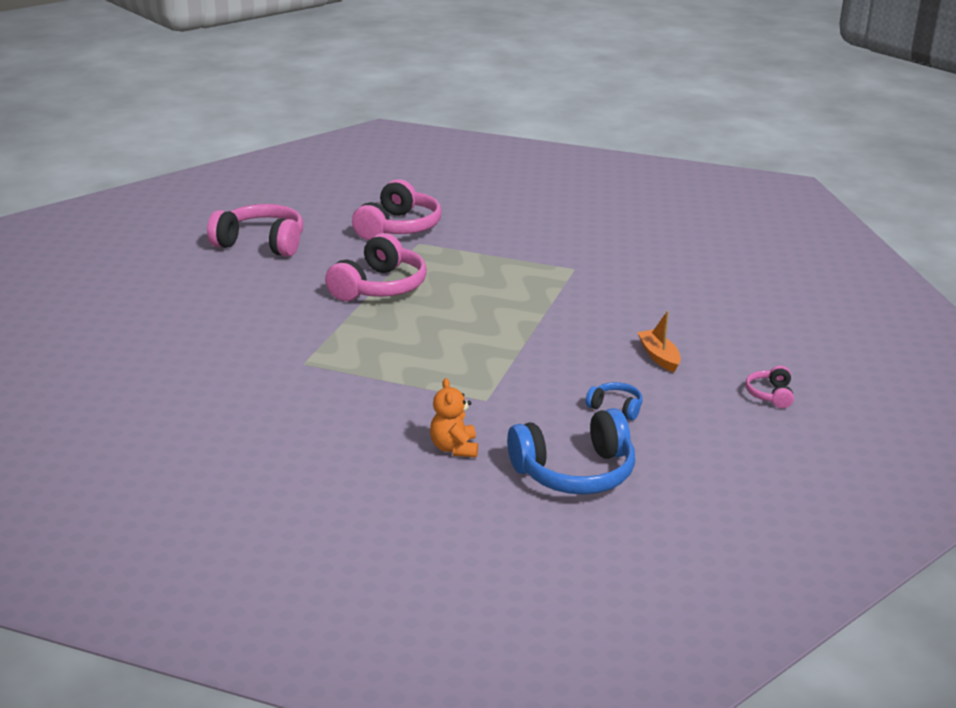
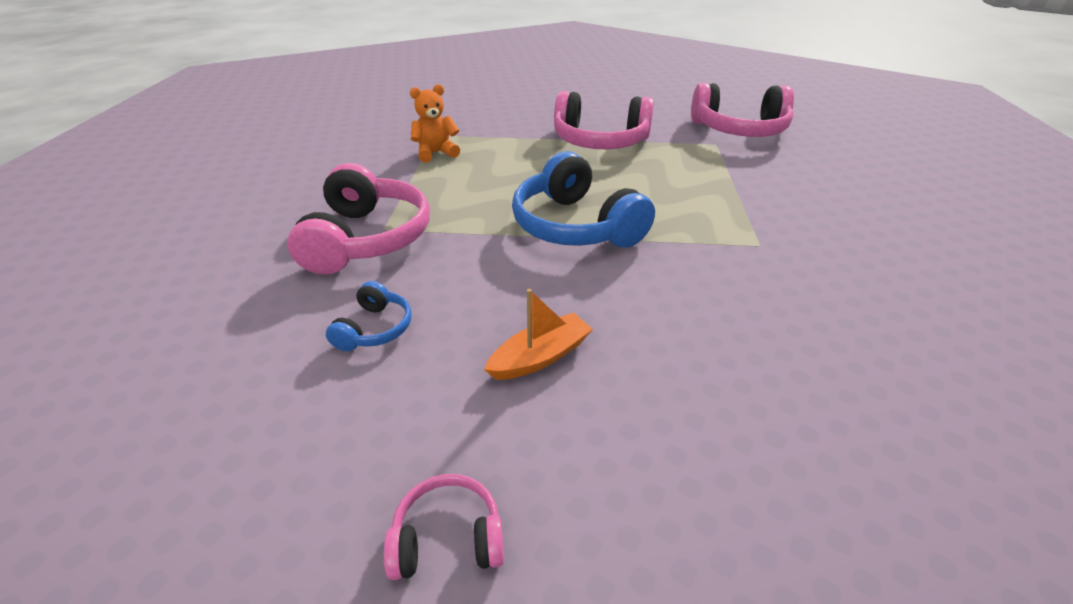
camera: 75 degrees right, 10 degrees up
pink headphones [207,204,303,257] -> pink headphones moved to [287,163,430,275]
orange teddy bear [430,378,478,458] -> orange teddy bear moved to [410,84,460,163]
blue headphones [507,408,635,494] -> blue headphones moved to [512,151,655,248]

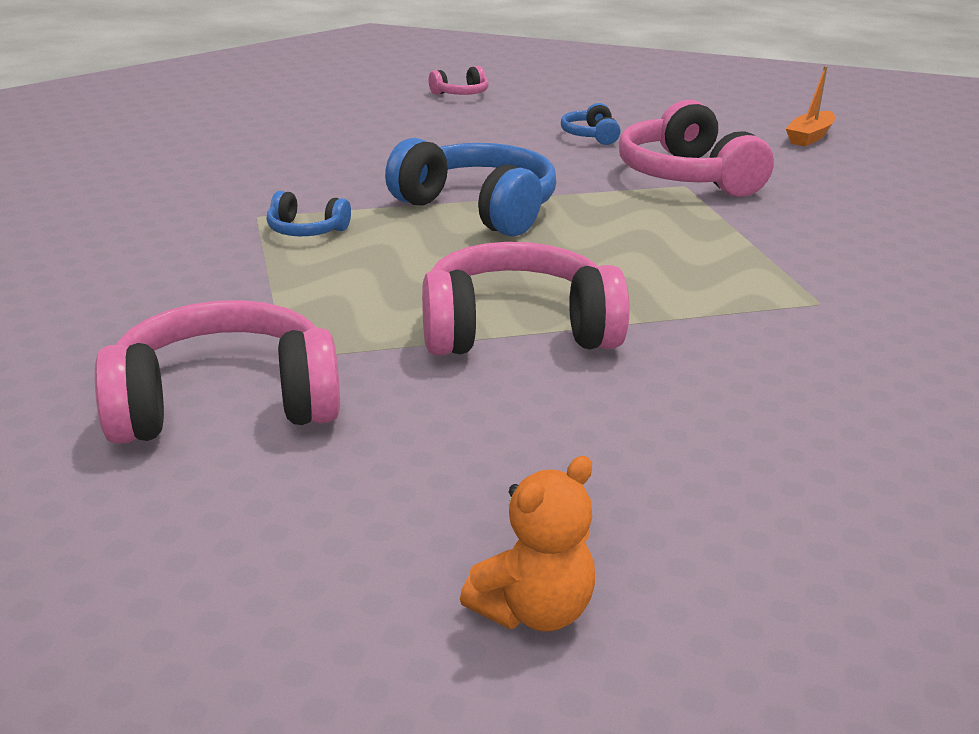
camera: 160 degrees right, 10 degrees down
orange teddy bear [410,84,460,163] -> orange teddy bear moved to [460,456,595,632]
orange boat [484,289,593,380] -> orange boat moved to [786,66,835,147]
none -> blue headphones [267,191,351,236]

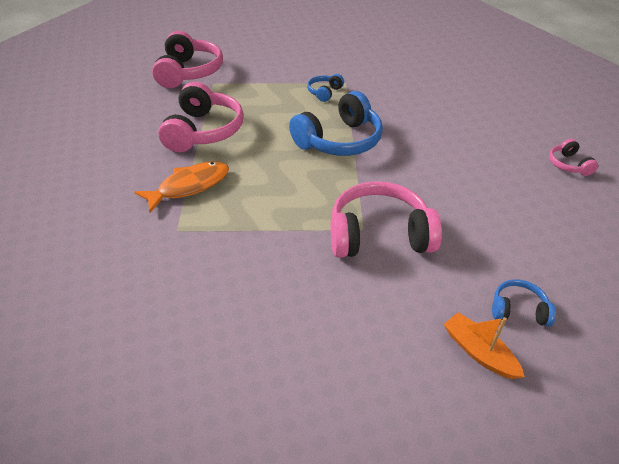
camera: 105 degrees right, 15 degrees up
orange teddy bear [460,456,595,632] -> none
blue headphones [561,103,621,145] -> blue headphones moved to [492,279,556,327]
none -> orange fish [135,161,229,213]

